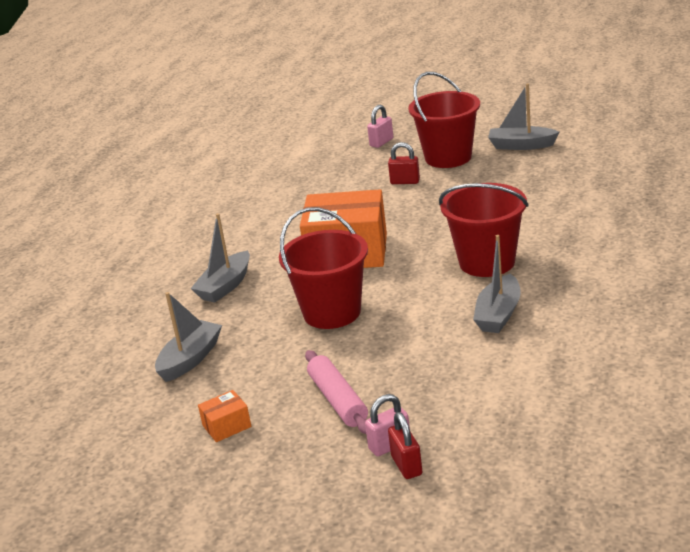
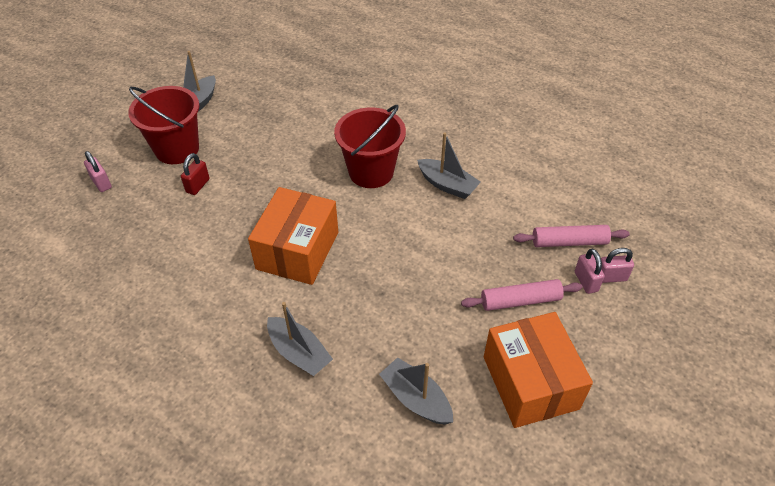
camera: 80 degrees left, 20 degrees up
orange box [198,390,251,442] -> orange box [484,312,593,428], size x2.40
red bucket [279,207,368,329] -> none
red padlock [388,412,422,479] -> pink padlock [601,248,634,283]
none -> pink rolling pin [513,225,630,247]

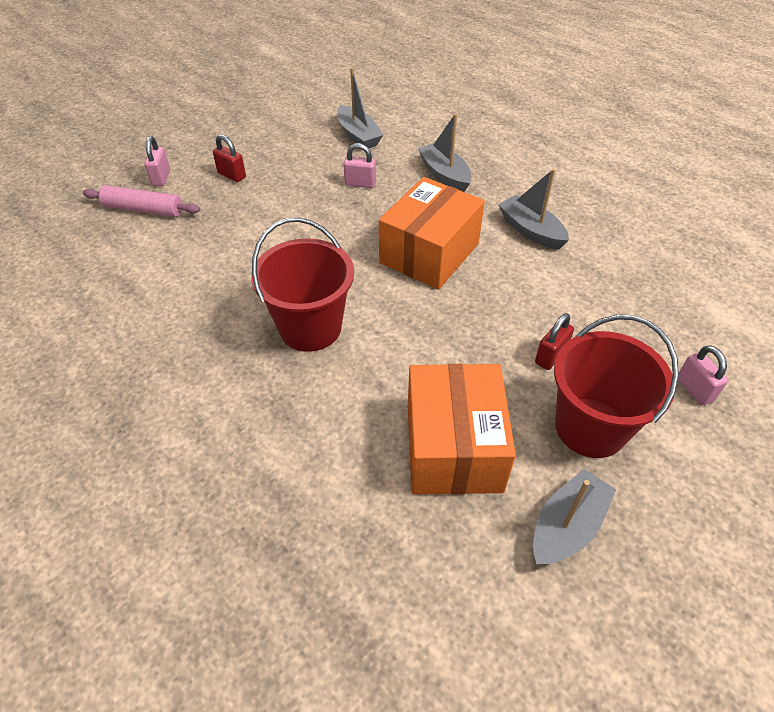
camera: 165 degrees left, 0 degrees up
grey boat [417,132,481,199] -> grey boat moved to [498,168,569,250]
pink rolling pin [461,279,582,311] -> red padlock [213,134,246,182]
orange box [484,312,593,428] -> orange box moved to [408,364,516,494]
pink padlock [601,248,634,283] -> pink padlock moved to [343,143,376,188]

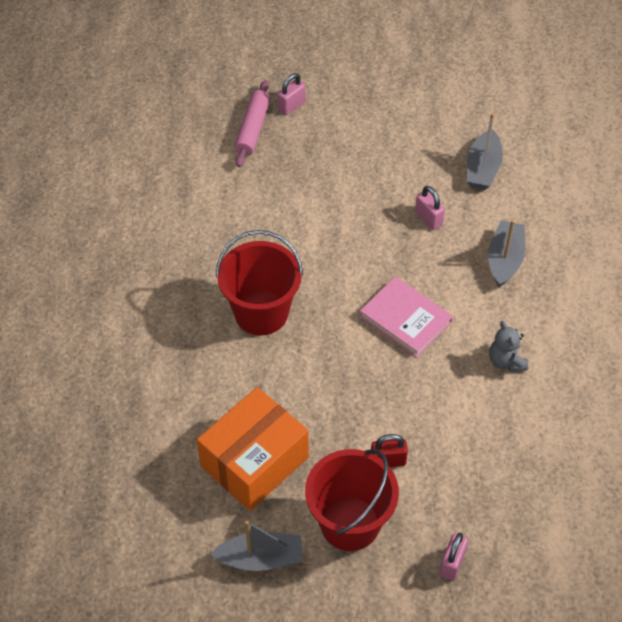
camera: 45 degrees right, 5 degrees up
pink rolling pin [83,185,200,217] -> pink rolling pin turned 45 degrees clockwise [234,80,270,167]
red padlock [213,134,246,182] -> none
orange box [379,177,485,289] -> pink book [360,277,453,358]
grey boat [498,168,569,250] -> grey teddy bear [489,321,528,371]

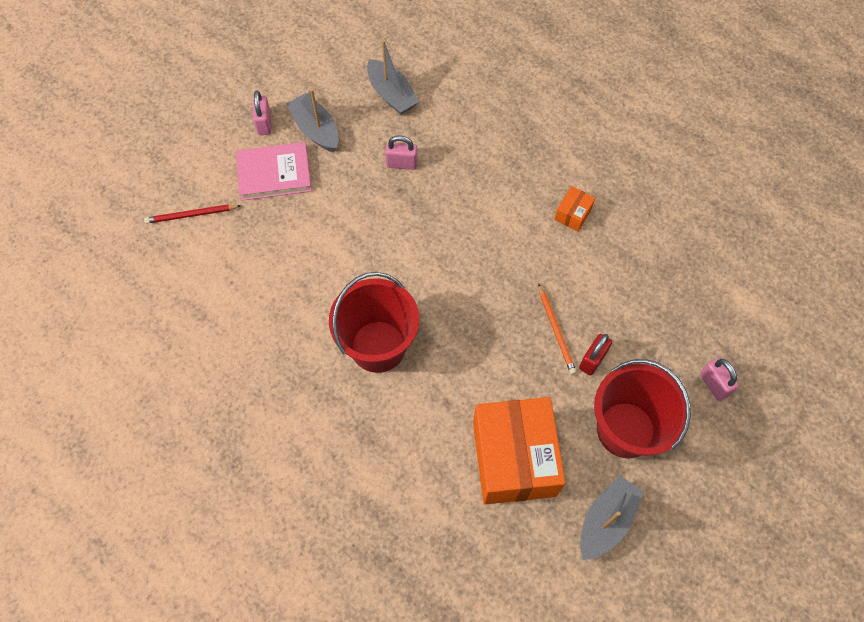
camera: 50 degrees left, 10 degrees up
pink rolling pin [234,80,270,167] -> red pencil [144,204,241,224]
pink padlock [277,73,306,115] -> pink padlock moved to [253,91,271,135]
pink book [360,277,453,358] -> pink book moved to [236,142,312,201]
grey boat [488,220,525,287] -> grey boat moved to [286,89,339,152]
grey teddy bear [489,321,528,371] -> orange box [554,186,595,232]
none -> orange pencil [538,283,576,375]

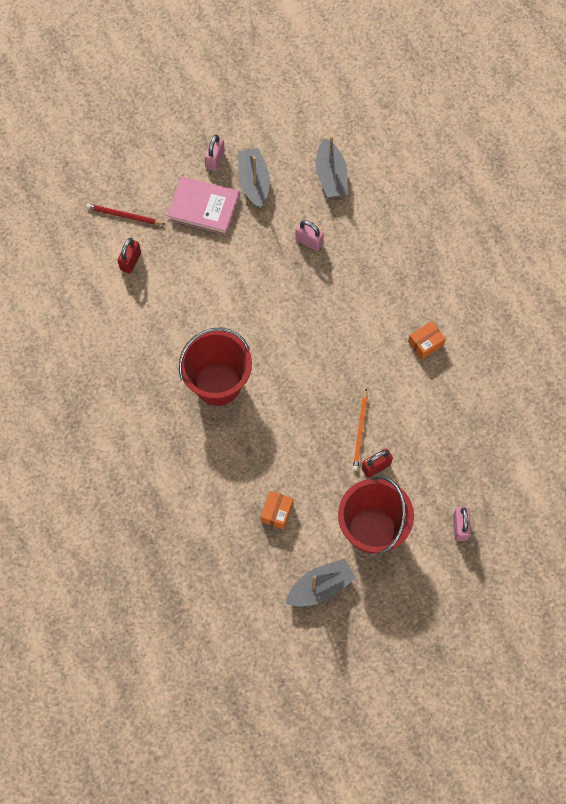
camera: 25 degrees right, 5 degrees up
orange box [473,397,565,504] -> orange box [260,491,293,530], size x0.42
none -> red padlock [118,238,141,274]

